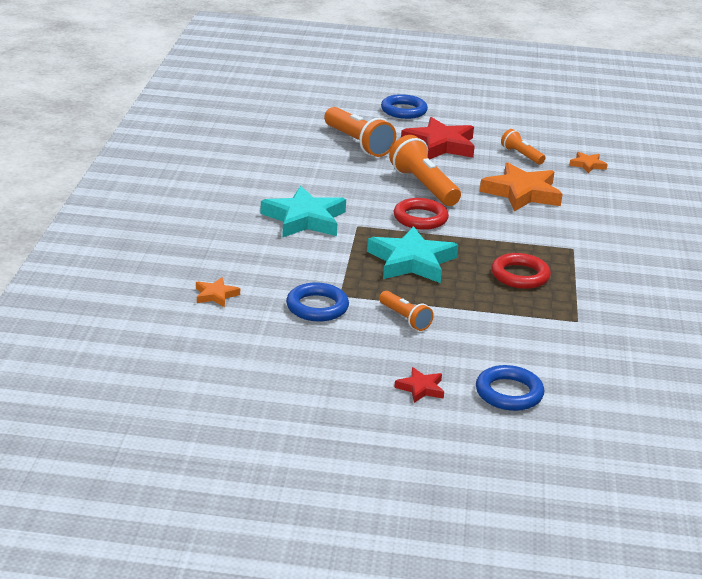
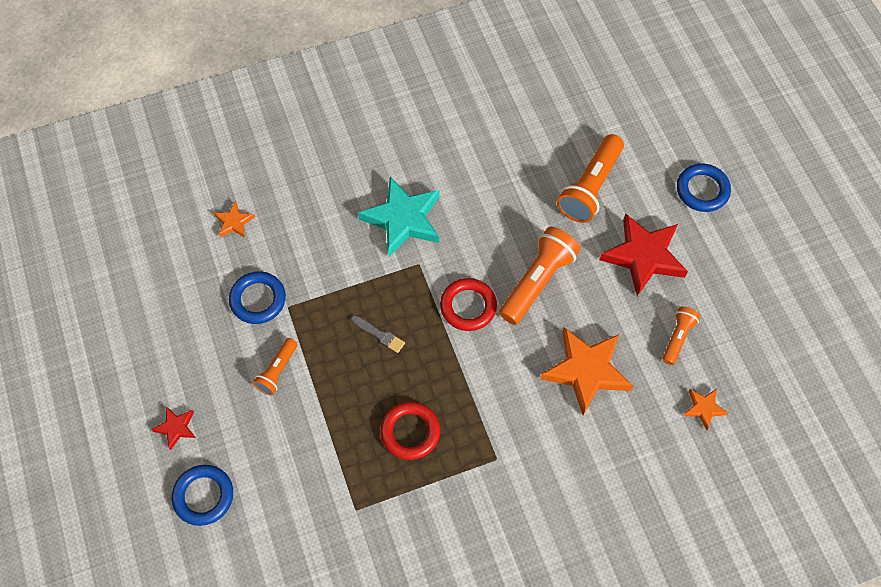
camera: 65 degrees right, 35 degrees up
turquoise star [367,226,458,283] -> grey brush [351,315,405,353]

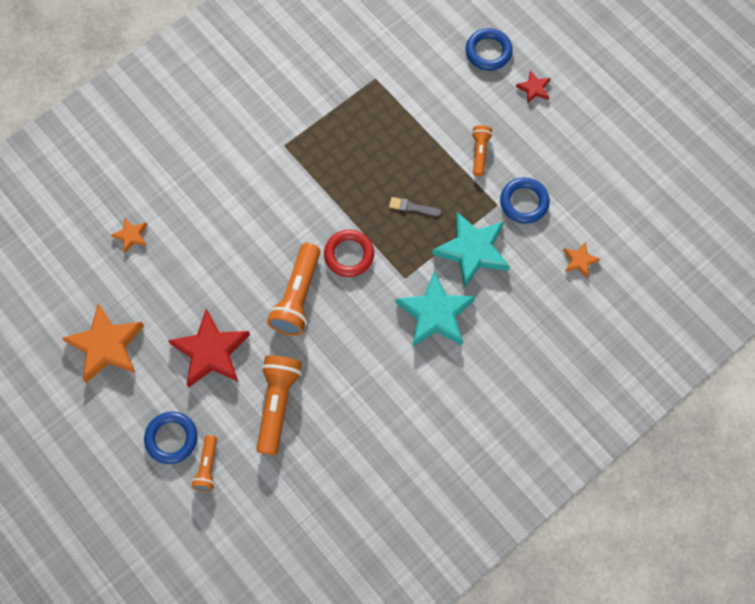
camera: 160 degrees right, 5 degrees up
red ring [380,402,440,460] -> none
orange star [540,327,633,415] -> orange star moved to [62,303,144,383]
orange flashlight [662,306,700,365] -> orange flashlight moved to [191,435,217,492]
none -> turquoise star [432,212,510,288]

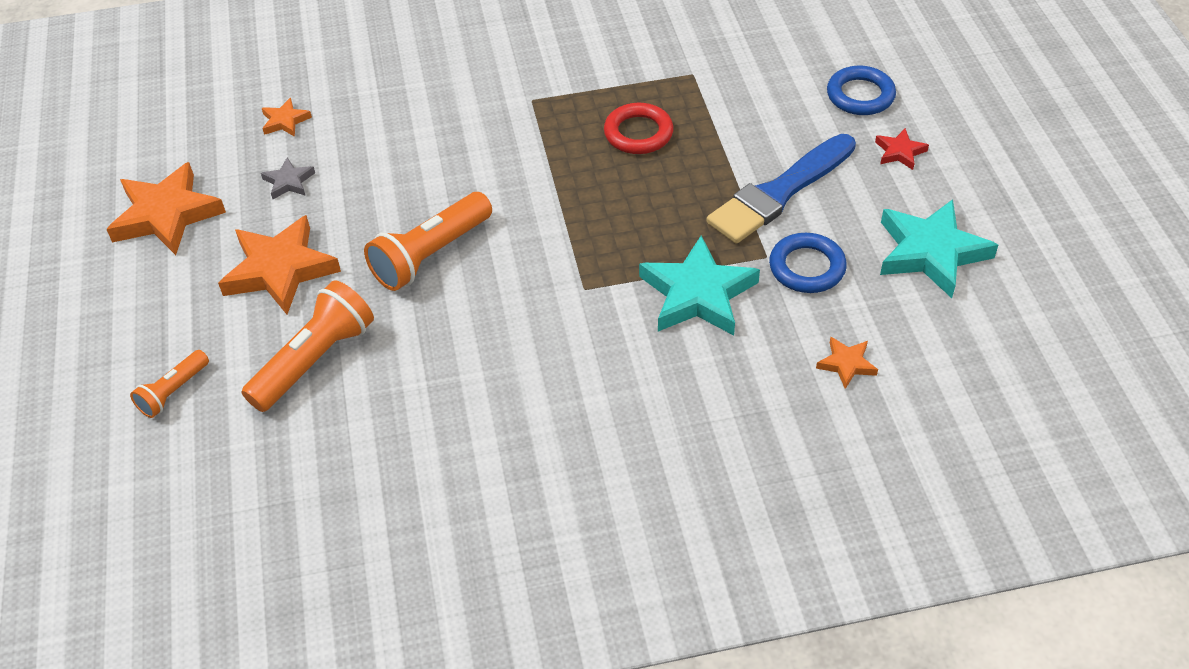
camera: 30 degrees right, 20 degrees down
blue ring [144,412,197,464] -> none
red star [168,309,250,388] -> orange star [218,215,341,314]
red ring [324,230,374,277] -> red ring moved to [604,103,674,154]
grey brush [389,197,441,216] -> none
turquoise star [396,271,475,346] -> turquoise star moved to [880,199,998,298]
orange flashlight [472,125,493,176] -> blue brush [707,134,856,243]
none -> grey star [261,157,315,199]

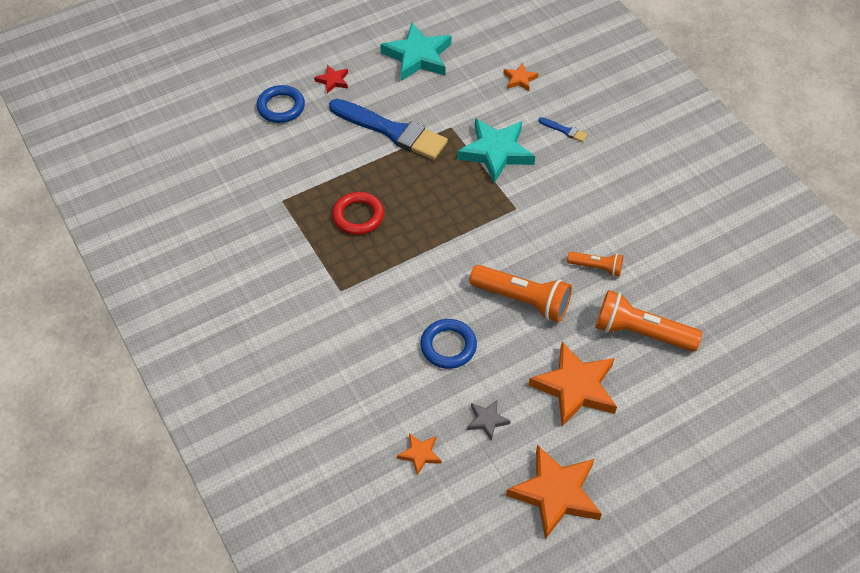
camera: 110 degrees left, 5 degrees up
orange flashlight [130,350,209,418] -> orange flashlight moved to [567,252,623,277]
blue ring [769,233,847,293] -> blue ring moved to [420,319,477,369]
none -> blue brush [538,117,588,142]

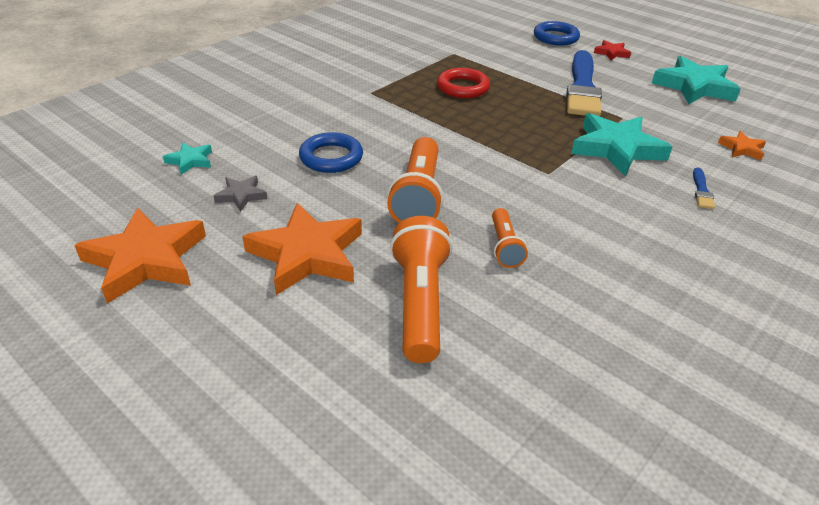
camera: 70 degrees right, 15 degrees down
orange star [397,433,441,475] -> turquoise star [163,142,212,175]

